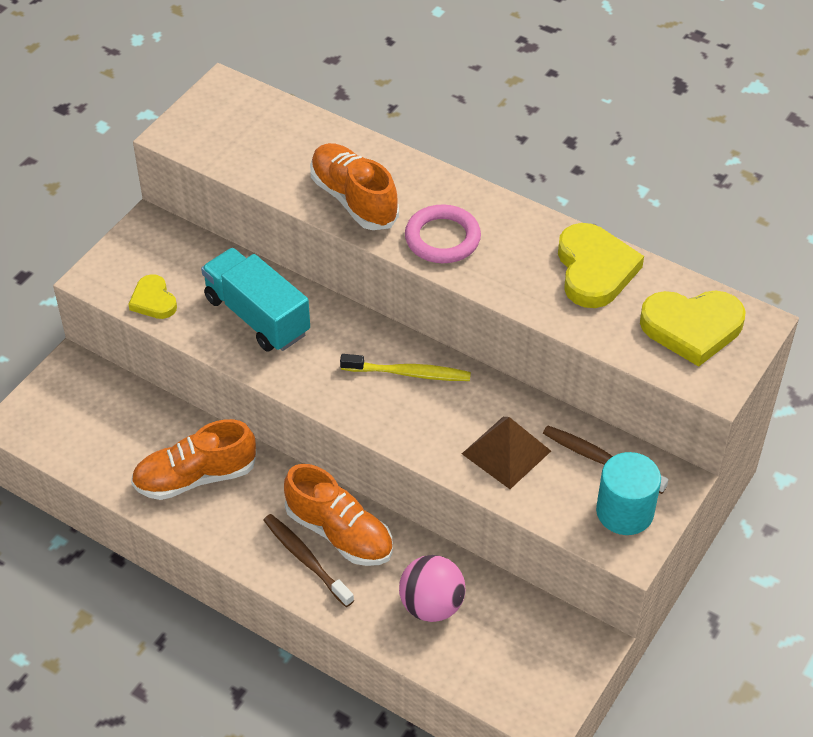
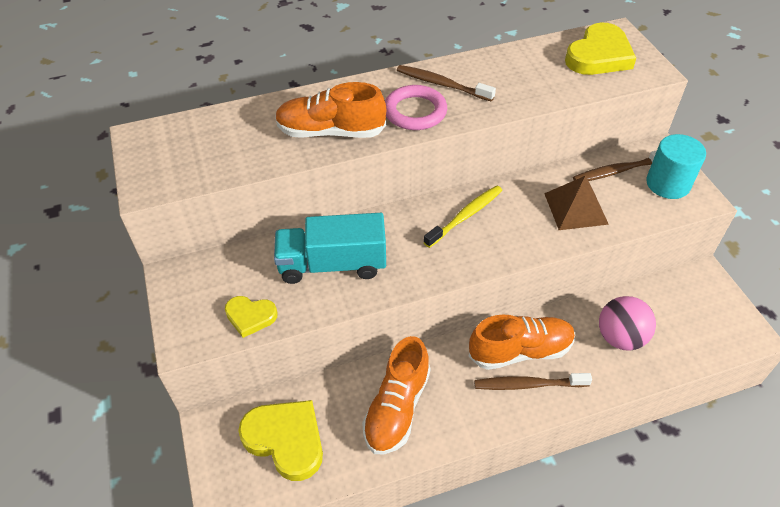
camera: 50 degrees left, 0 degrees up
yellow heart [558,223,644,308] -> yellow heart moved to [238,400,323,481]
none -> brown toothbrush [397,65,496,102]

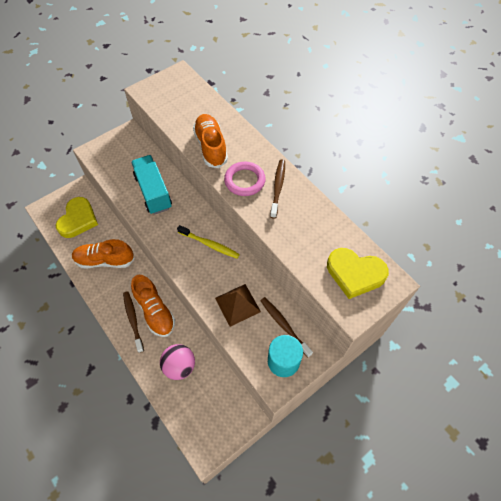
camera: 70 degrees right, 10 degrees up
yellow heart [225,296,278,338] -> none

